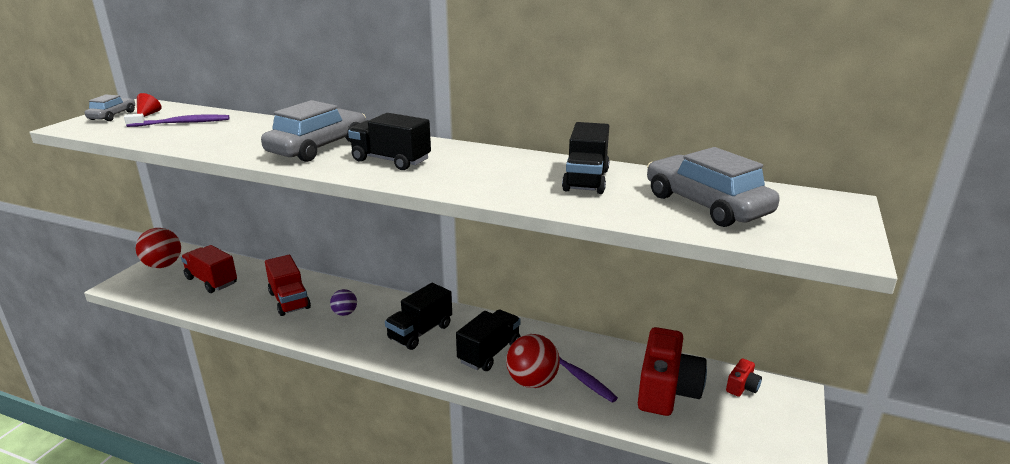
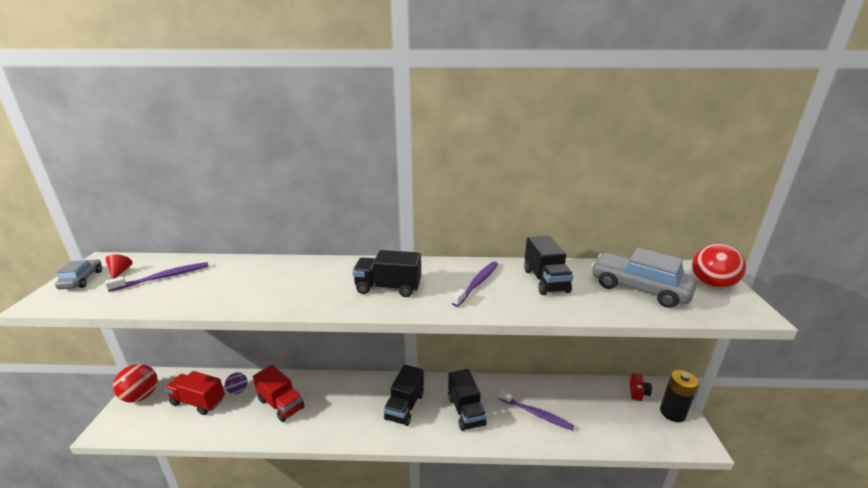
camera: 20 degrees left, 0 degrees up
grey car [261,100,366,162] -> none
purple ball [330,289,357,316] -> purple ball moved to [225,372,248,394]
black truck [456,310,521,371] -> black truck turned 150 degrees clockwise [448,369,487,431]
red ball [506,334,560,388] -> red ball moved to [692,244,746,289]
red camera [638,327,707,416] -> none
none -> purple toothbrush [452,261,498,307]
none -> black battery [660,370,699,422]

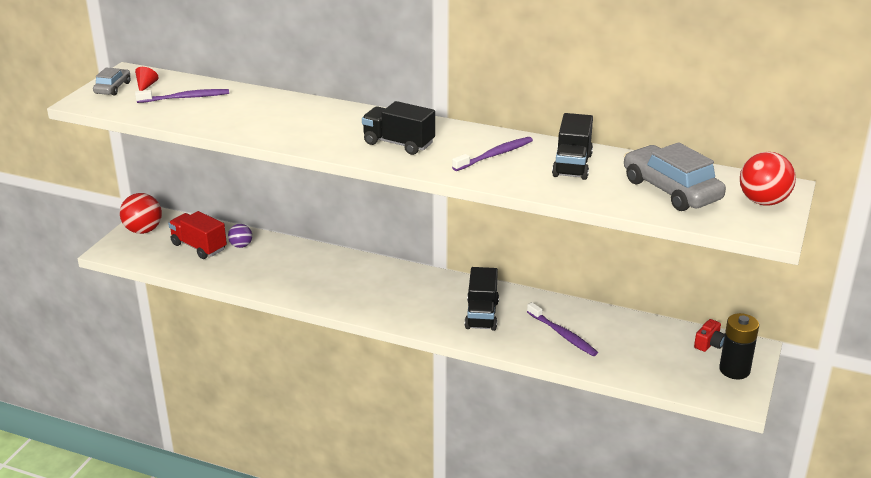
camera: 20 degrees right, 5 degrees up
red truck [253,365,305,422] -> none
black truck [384,365,424,426] -> none

